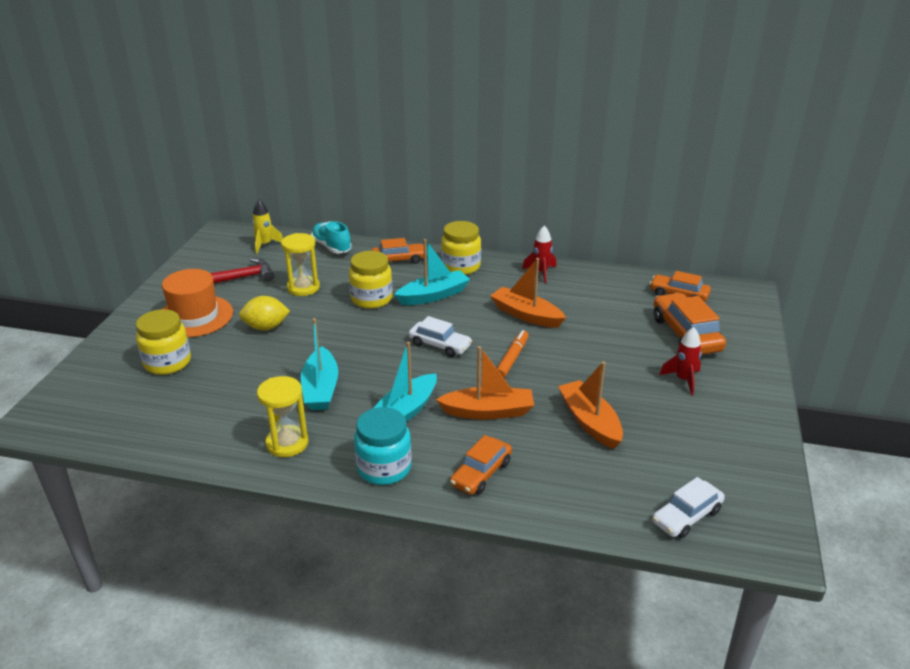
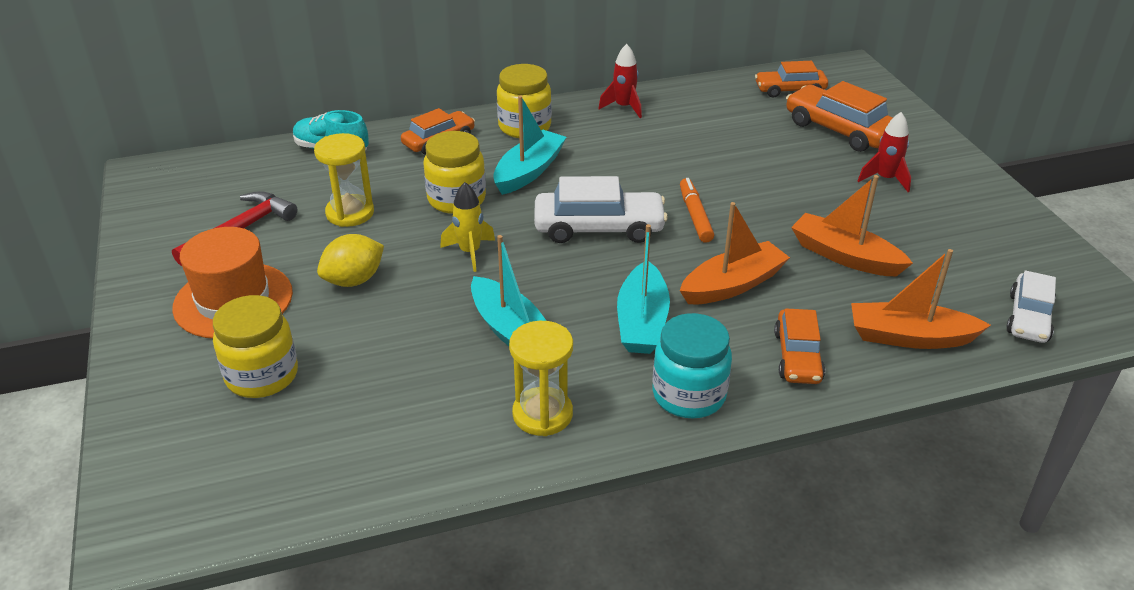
camera: 30 degrees left, 5 degrees up
yellow rocket [252,200,283,254] -> yellow rocket moved to [440,182,495,272]
white car [409,316,472,357] -> white car [534,176,668,243], size x1.53
orange boat [490,258,566,328] -> orange boat moved to [851,249,991,349]

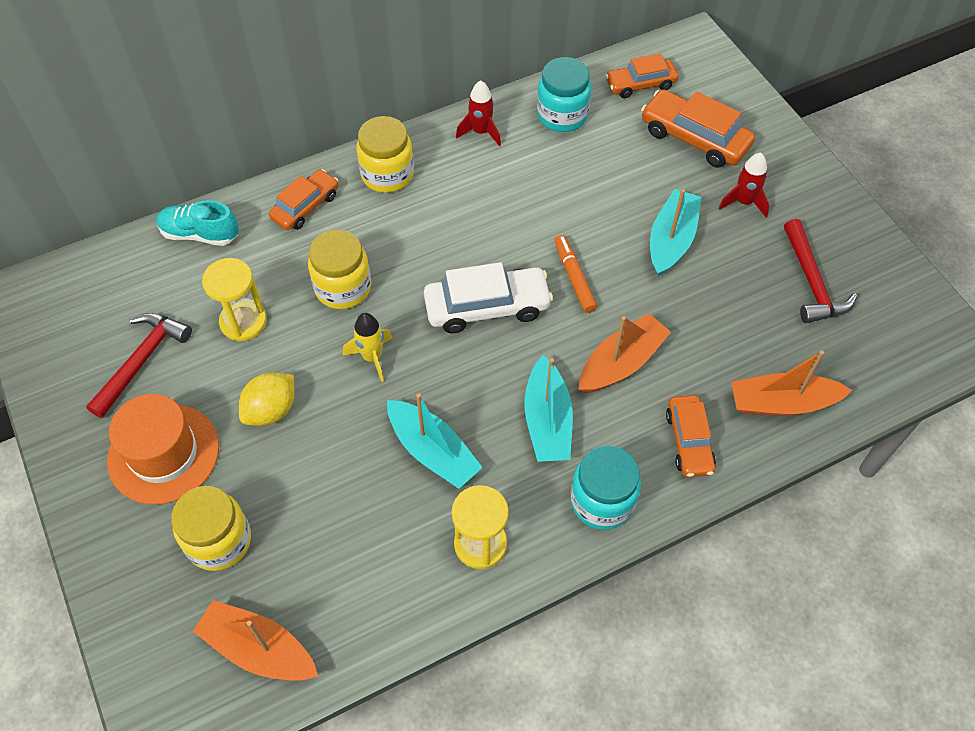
camera: 10 degrees left, 20 degrees up
turquoise boat [493,95,567,195] -> turquoise boat moved to [650,189,702,276]
orange boat [791,175,913,276] -> orange boat moved to [193,600,318,681]
white car [1006,271,1056,343] -> none
none -> turquoise jar [537,57,591,132]
none -> red hammer [784,219,857,323]

